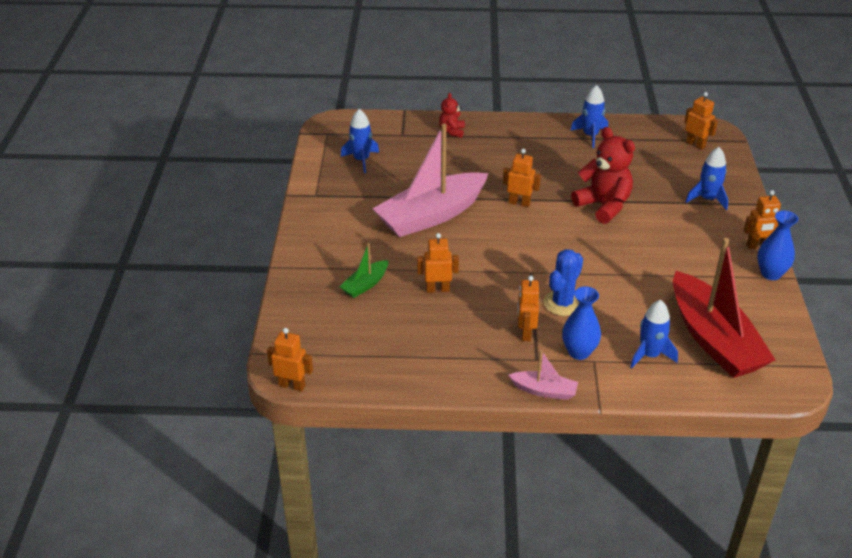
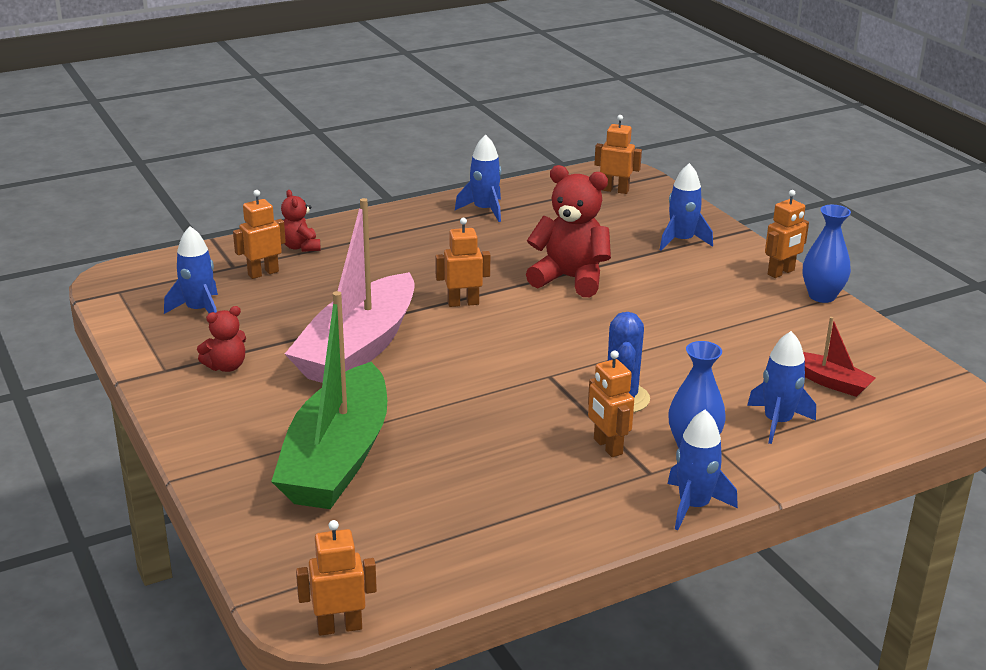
camera: 30 degrees left, 10 degrees down
green boat [339,243,388,298] -> green boat [271,291,387,509], size x2.25
orange robot [417,233,459,293] -> orange robot moved to [233,190,286,279]
pink boat [509,350,578,400] -> blue rocket [668,410,738,530]
red boat [673,238,775,378] -> red boat [803,317,876,397], size x0.44
none -> red teddy bear [197,306,246,372]

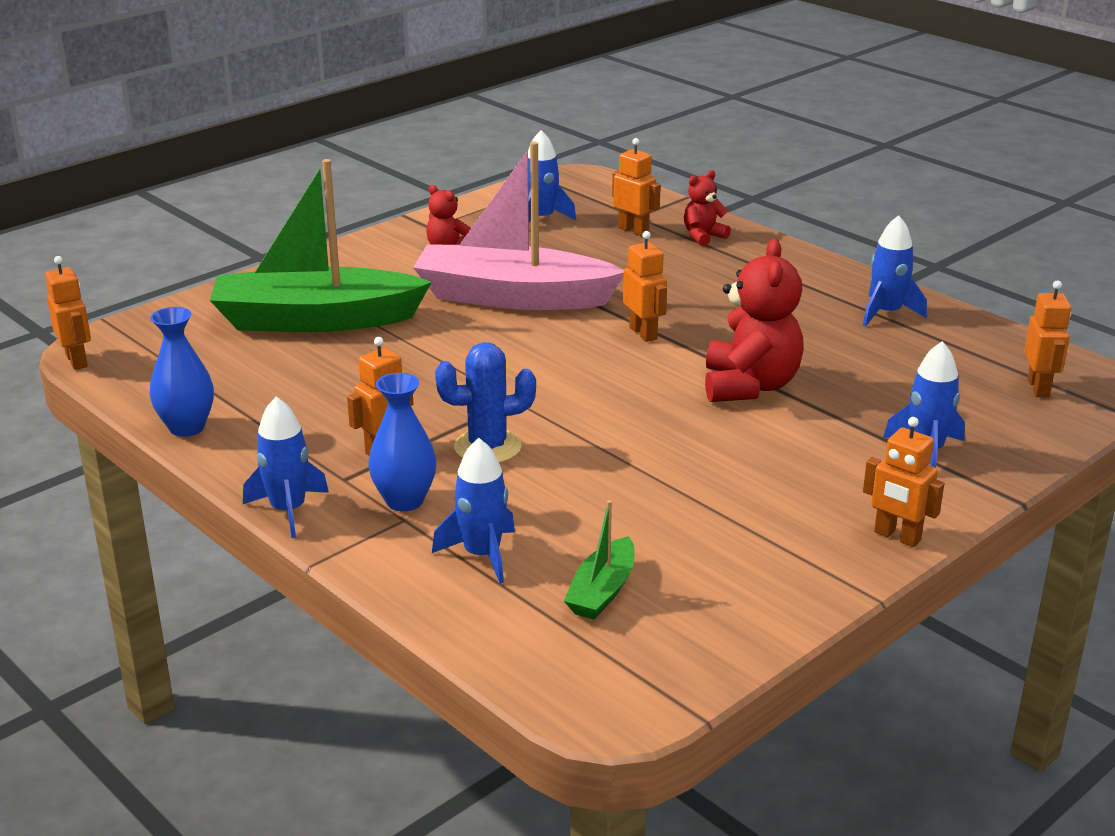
camera: 75 degrees right, 0 degrees up
blue vase [803,205,851,303] -> blue vase moved to [150,307,214,437]
red boat [803,317,876,397] -> green boat [564,500,635,620]

